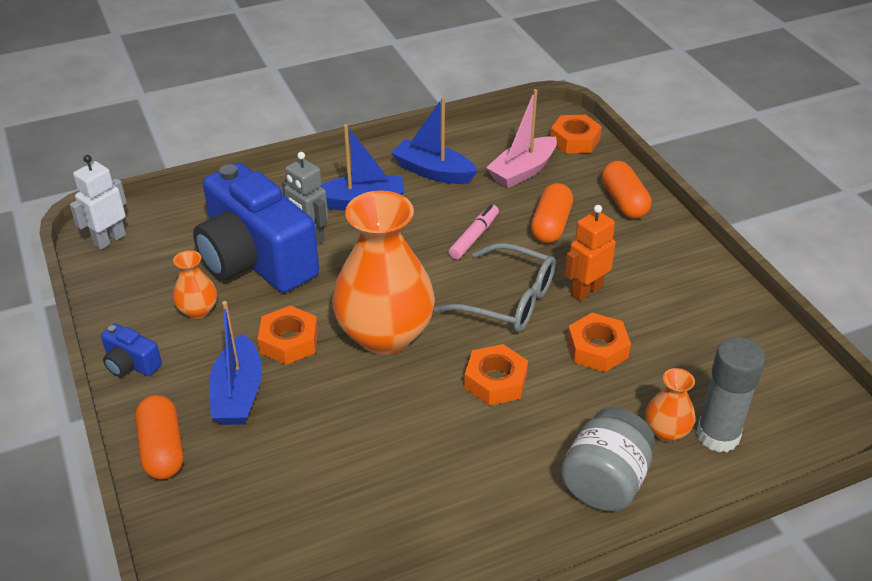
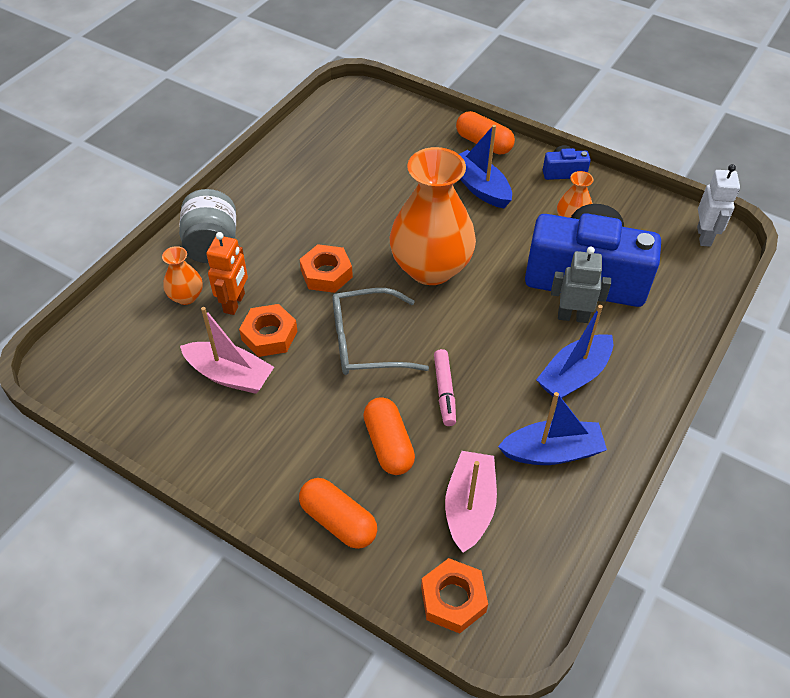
camera: 145 degrees right, 10 degrees up
orange nut [258,306,318,365] -> none
orange robot [565,205,616,301] -> orange robot moved to [206,232,248,315]
grey glue stick [696,337,766,453] -> none
none -> pink boat [180,307,274,394]

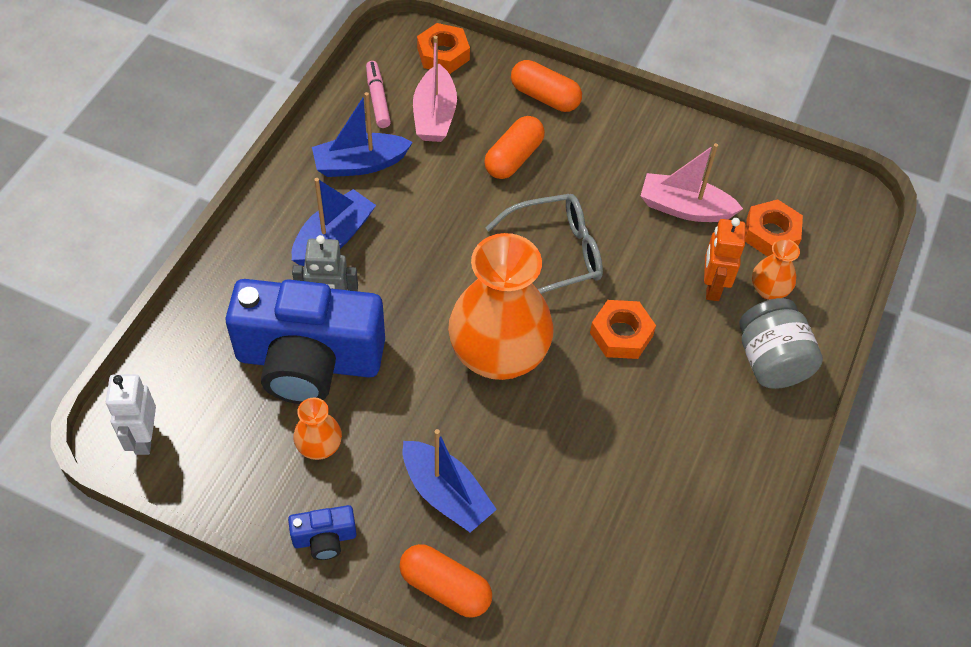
camera: 170 degrees right, 5 degrees up
orange nut [239,304,297,357] -> orange nut moved to [745,199,803,257]
orange capsule [363,397,415,475] -> orange capsule turned 60 degrees clockwise [484,116,545,179]
pink marker [434,349,456,426] -> pink marker moved to [366,61,391,128]

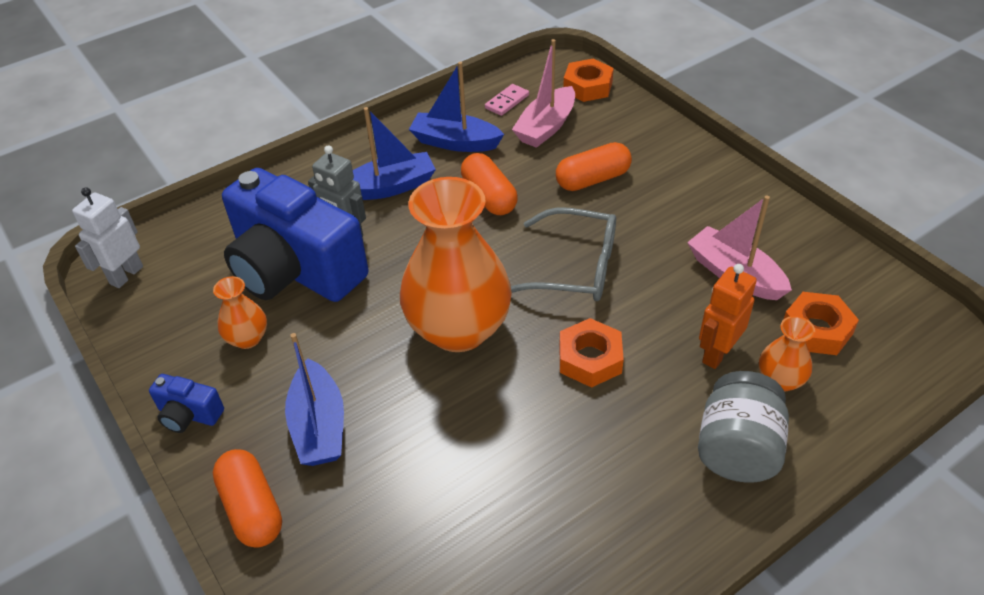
camera: 35 degrees right, 10 degrees down
pink marker [366,61,391,128] -> pink domino [485,84,529,116]
orange capsule [511,60,582,112] -> orange capsule moved to [461,153,518,215]

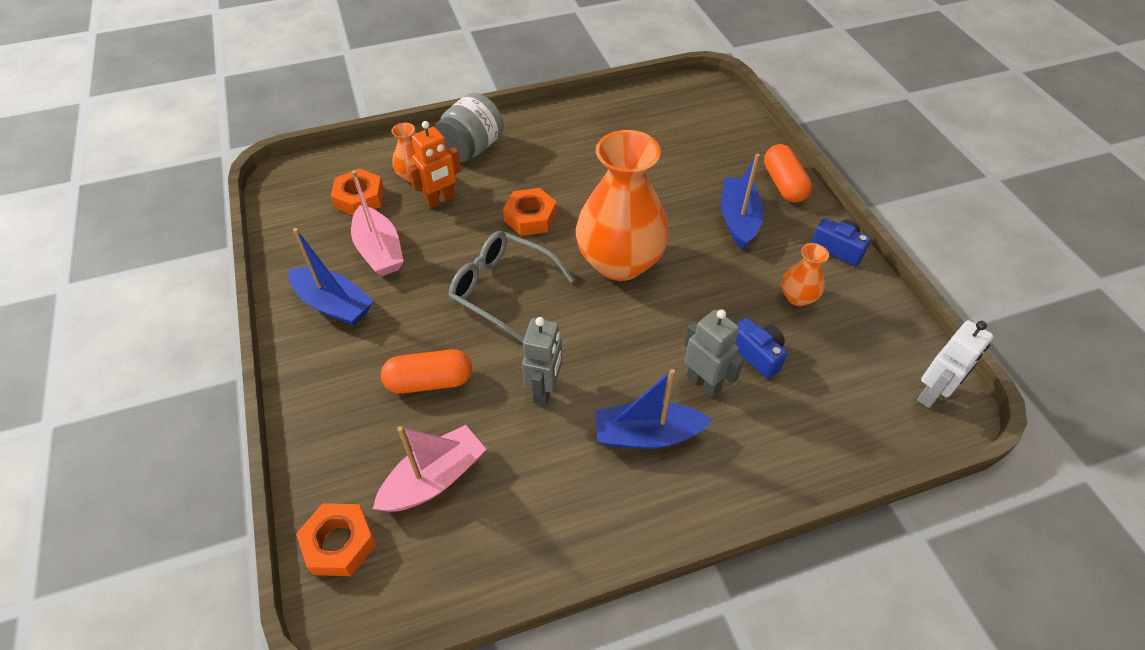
camera: 165 degrees left, 5 degrees up
blue camera [222,168,369,302] -> blue camera [735,318,787,379], size x0.40
blue boat [409,62,504,152] -> blue boat moved to [288,228,373,326]
orange capsule [461,153,518,215] -> grey robot [522,317,562,406]
pink domino [485,84,529,116] -> none

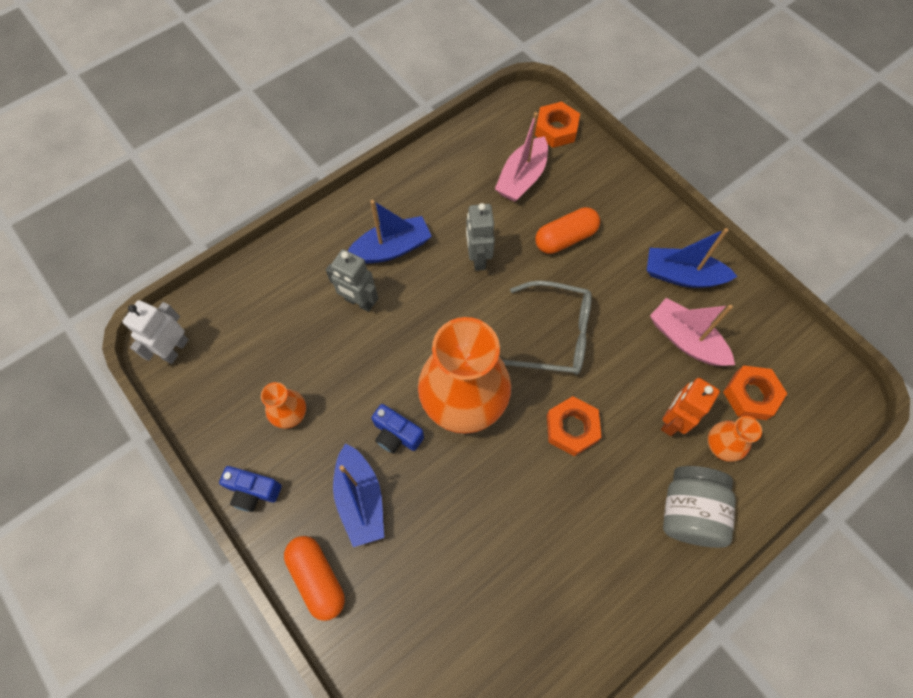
camera: 160 degrees right, 15 degrees up
blue camera [735,318,787,379] -> blue camera moved to [371,404,424,454]

